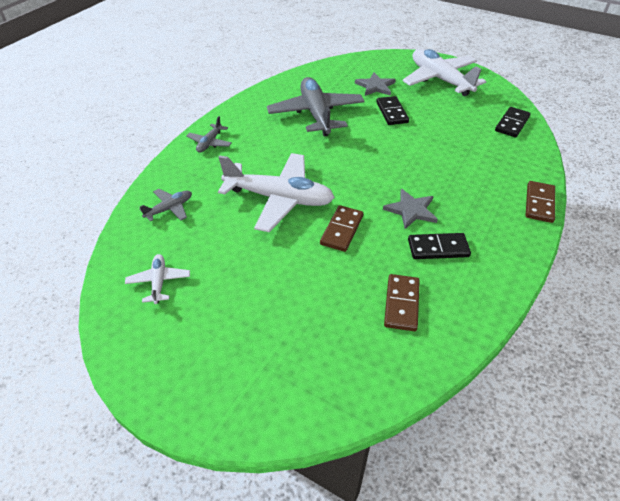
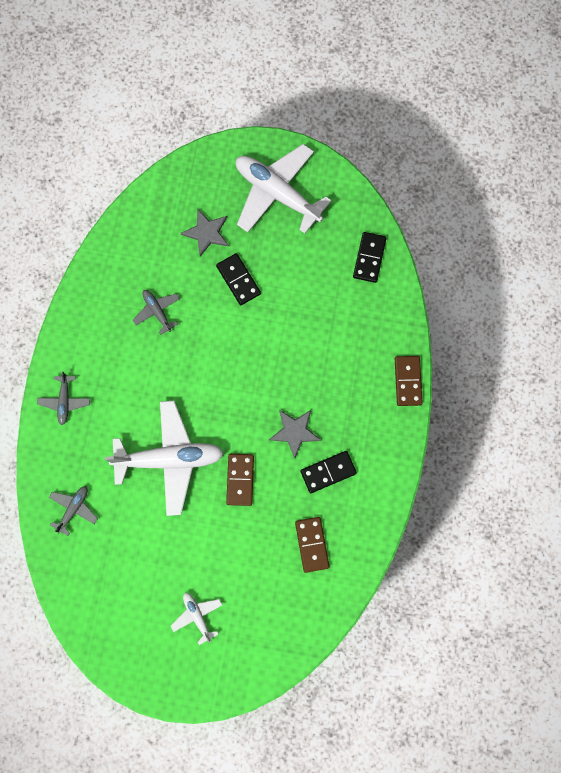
camera: 20 degrees left, 30 degrees up
white plane [125,254,190,304] -> white plane moved to [171,593,222,645]
grey plane [267,77,364,136] -> grey plane [133,290,180,335], size x0.46

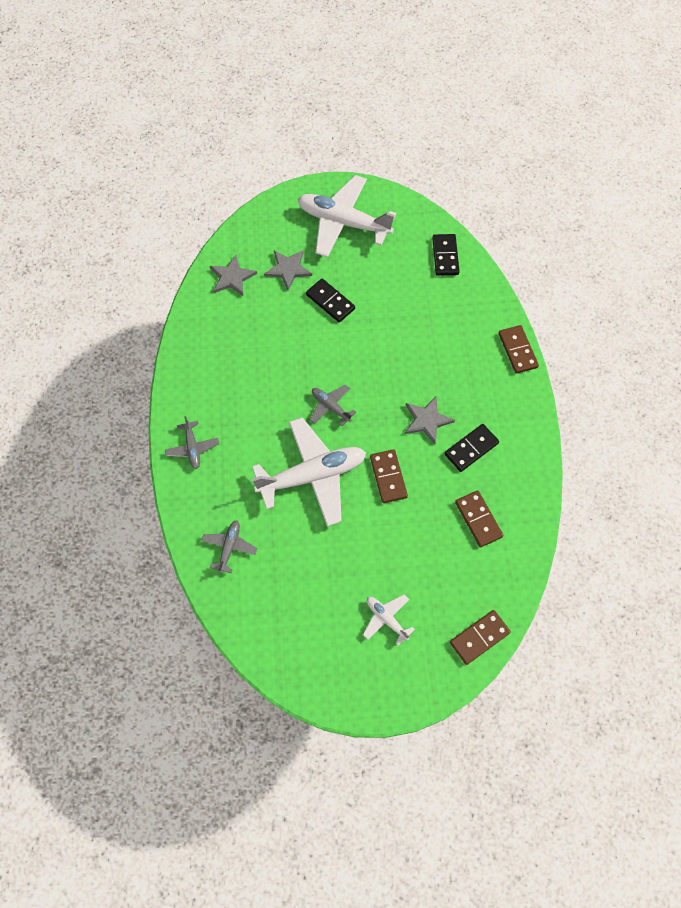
camera: 15 degrees left, 10 degrees down
grey plane [133,290,180,335] -> grey plane moved to [310,385,356,426]
none -> grey star [210,255,257,296]
none -> brown domino [450,610,511,665]

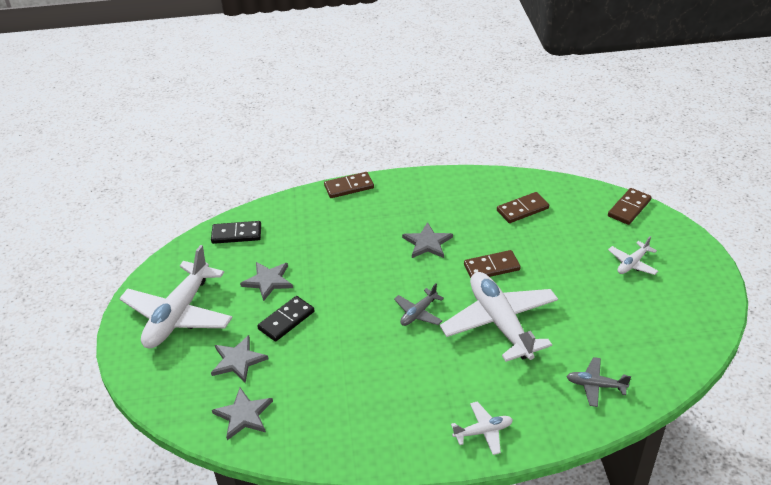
camera: 90 degrees left, 25 degrees down
grey plane [165,416,219,469] -> white plane [451,401,513,455]
black domino [444,424,499,472] -> none
brown domino [450,610,511,665] -> brown domino turned 75 degrees clockwise [608,188,652,225]
none -> grey star [240,262,293,301]

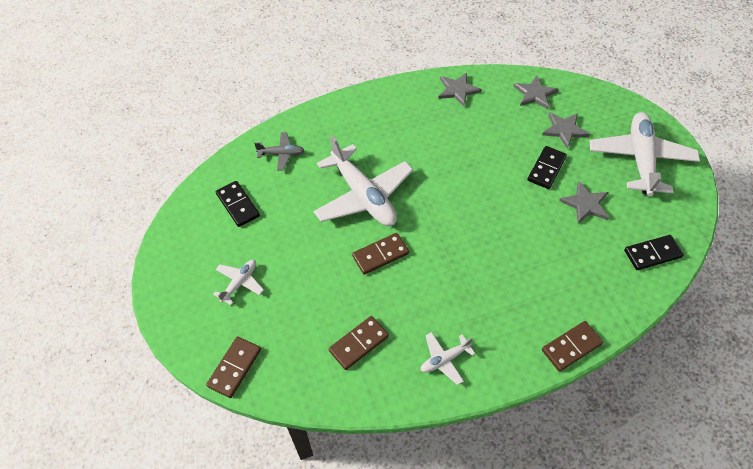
camera: 165 degrees right, 15 degrees up
grey plane [394,284,444,326] -> none
grey star [402,222,453,258] -> grey star moved to [438,72,482,107]
white plane [451,401,513,455] -> white plane moved to [420,332,475,385]
none -> black domino [216,181,260,227]

